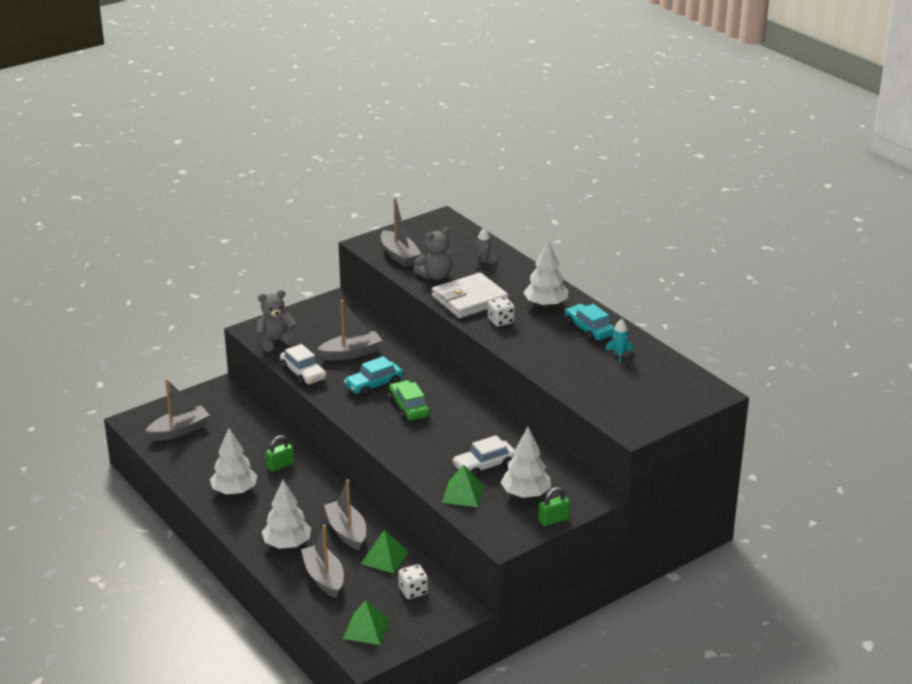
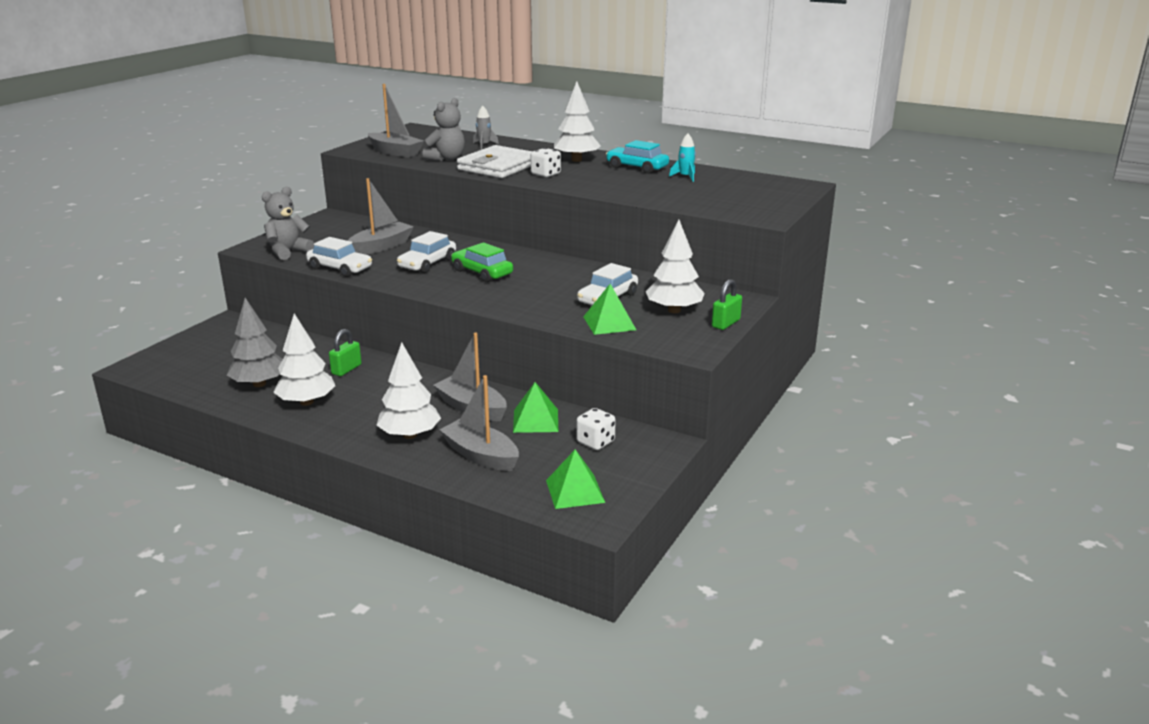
camera: 25 degrees left, 5 degrees down
grey boat [145,379,210,441] -> none
turquoise car [344,356,403,396] -> white car [397,231,456,273]
none -> grey tree [227,298,283,387]

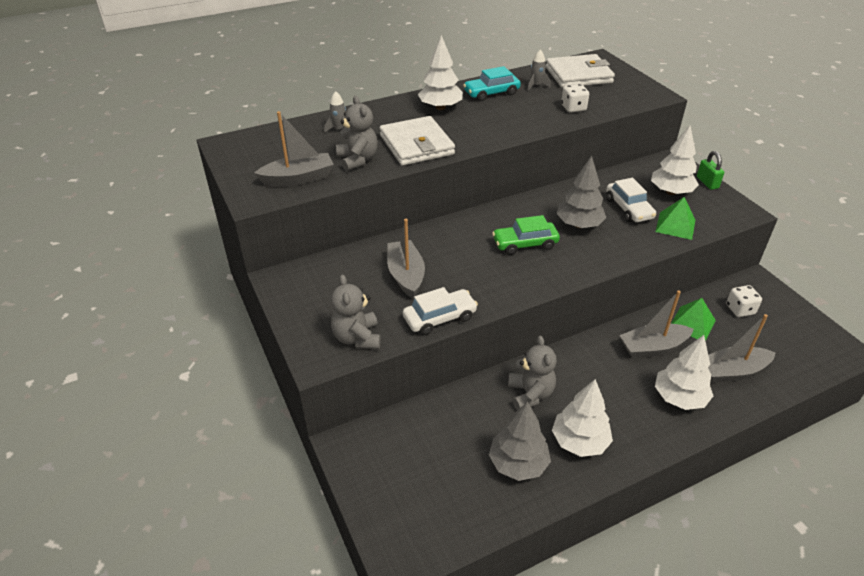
camera: 55 degrees left, 15 degrees up
green padlock [329,329,362,376] -> grey teddy bear [508,335,557,411]
white car [397,231,456,273] -> none
white dice [531,148,561,177] -> white dice moved to [561,84,589,113]
green pyramid [546,449,605,509] -> none
turquoise rocket [669,134,696,182] -> grey rocket [527,50,551,91]
none -> white wallet [546,54,615,88]
none -> grey tree [556,156,606,228]

